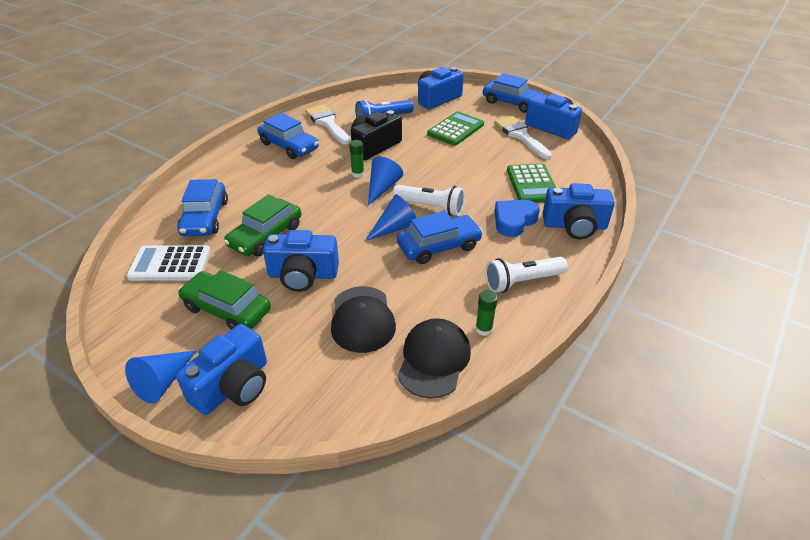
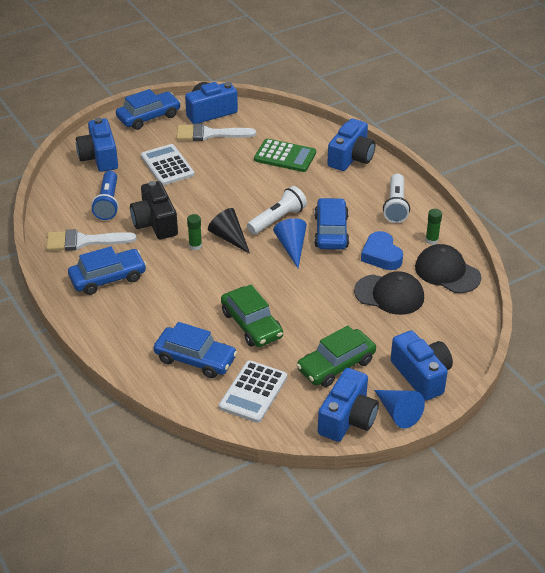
camera: 65 degrees left, 0 degrees up
blue camera [263,230,339,292] -> blue camera moved to [318,368,379,442]
blue cone [368,157,403,206] -> black cone [208,208,250,254]
green calculator [427,111,484,146] -> white calculator [141,144,195,185]
blue heart [495,200,539,237] -> blue heart moved to [361,231,403,270]

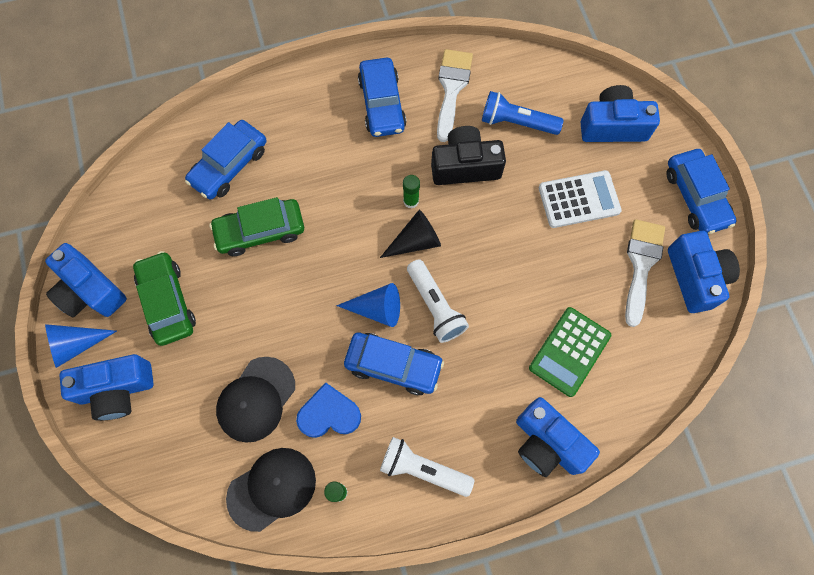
camera: 105 degrees right, 30 degrees up
white calculator [219,360,287,423] -> none

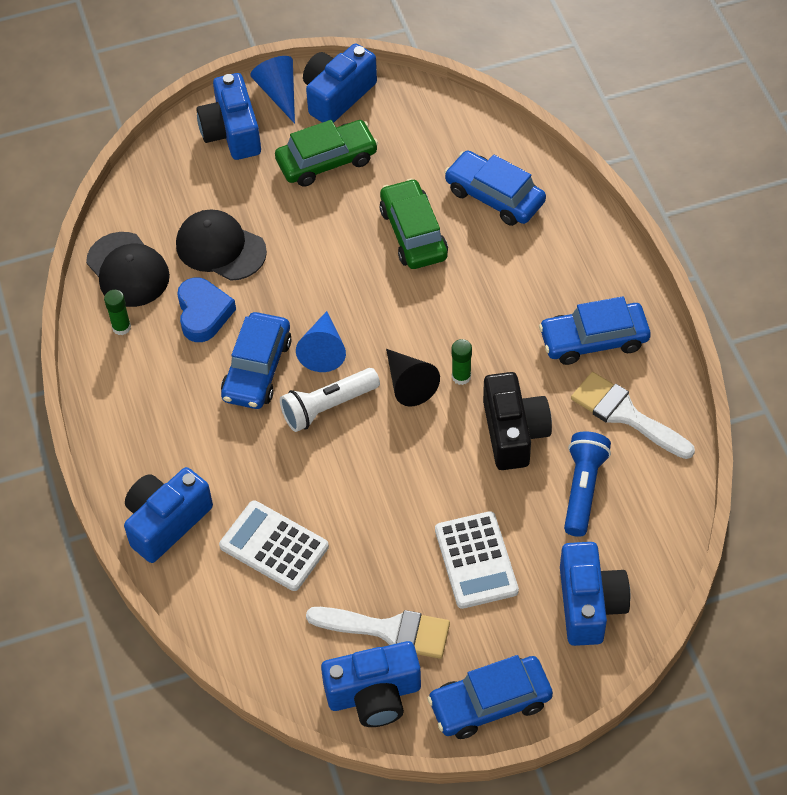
camera: 90 degrees right, 15 degrees down
white flashlight [380,437,474,497] -> none
white brush [437,49,473,142] -> white brush turned 150 degrees counterclockwise [571,372,695,459]
green calculator [529,307,611,397] -> white calculator [219,500,329,591]

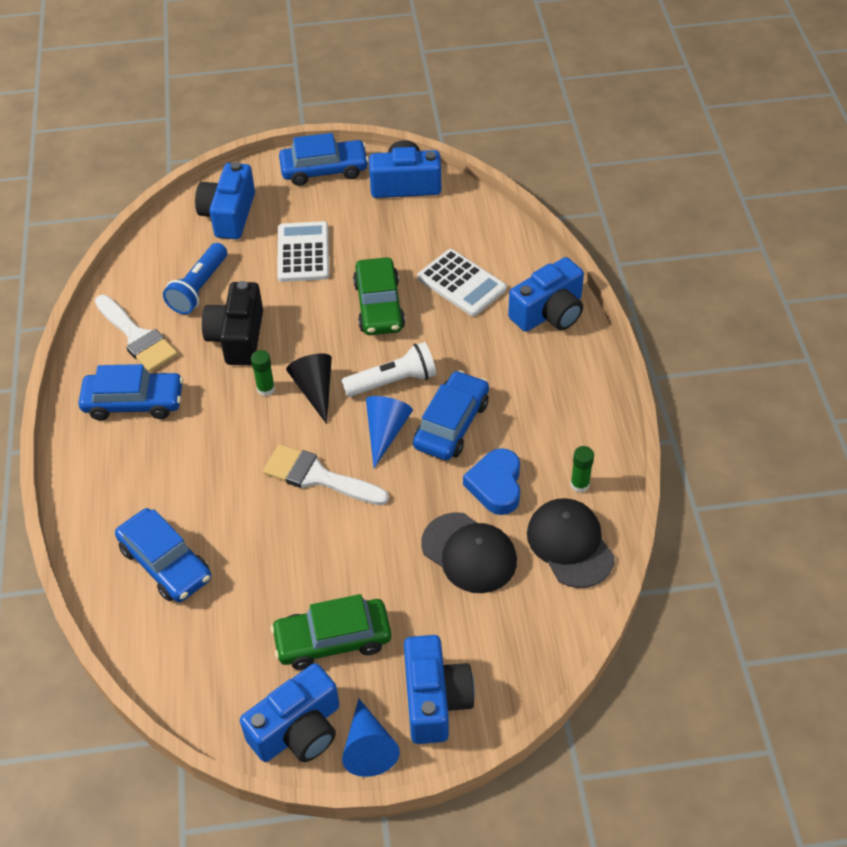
camera: 170 degrees left, 5 degrees down
white brush [306,607,450,659] -> white brush moved to [263,444,389,505]
green car [380,178,448,269] -> green car moved to [353,257,405,335]

